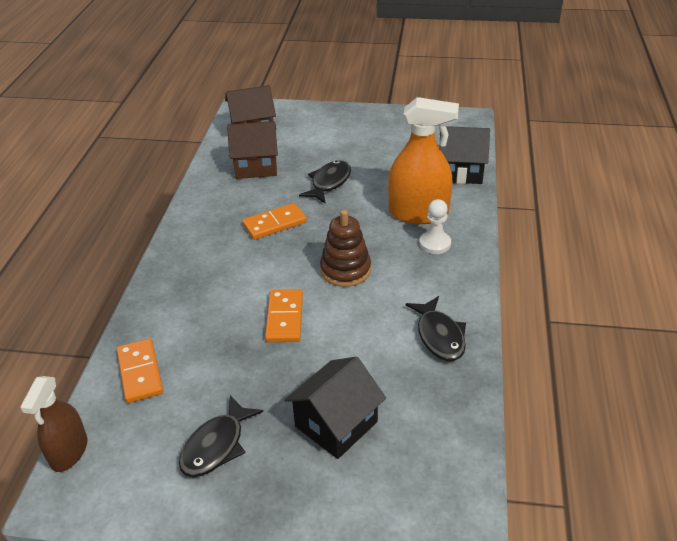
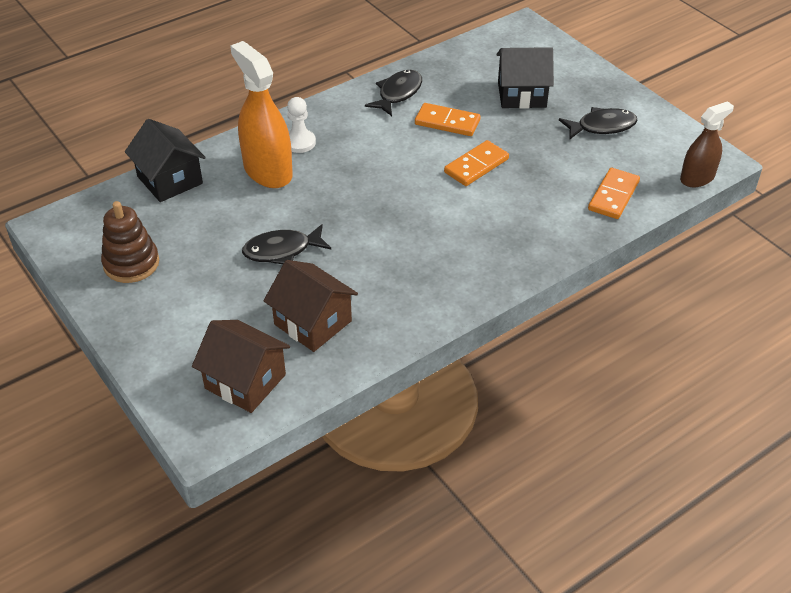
camera: 135 degrees left, 5 degrees up
orange domino [242,203,307,240] -> orange domino moved to [415,103,481,136]
brown stacking toy [320,210,371,287] -> brown stacking toy moved to [101,201,159,283]

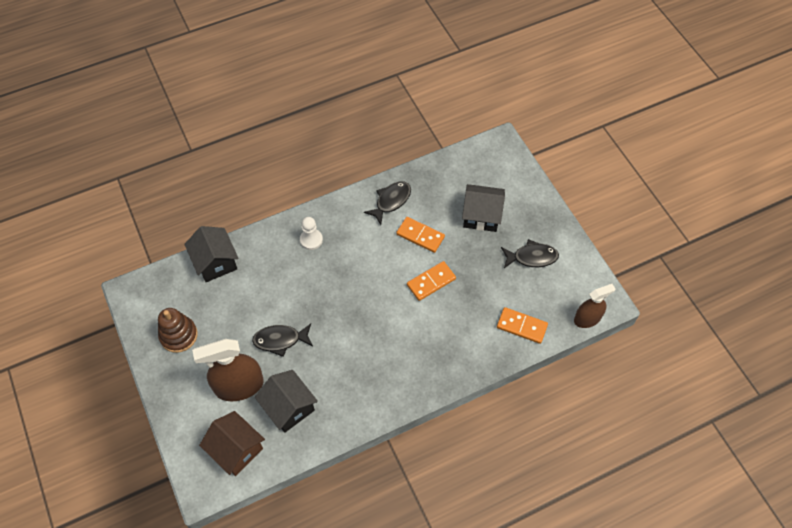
camera: 10 degrees right, 15 degrees up
orange spray bottle [230,41,293,188] -> none
brown house [263,260,358,352] -> black house [255,370,318,433]
orange domino [588,168,640,219] -> orange domino turned 75 degrees clockwise [497,307,548,344]
none -> brown spray bottle [192,339,264,401]

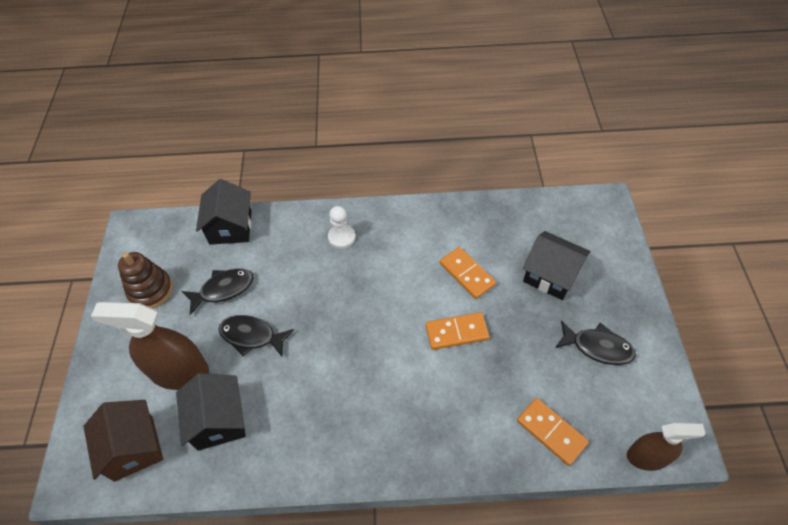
camera: 25 degrees right, 5 degrees down
black fish [364,181,411,225] -> black fish moved to [182,268,254,315]

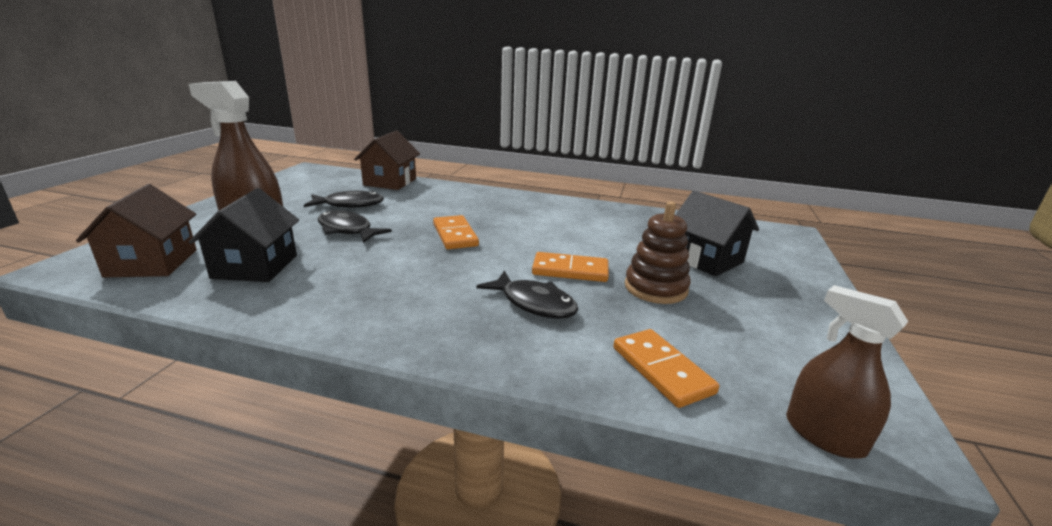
camera: 15 degrees right, 30 degrees down
brown stacking toy [118,252,173,308] -> brown stacking toy moved to [625,201,691,304]
black house [196,179,252,245] -> brown house [354,130,420,190]
white pawn [328,206,356,249] -> none
orange domino [440,247,496,299] -> orange domino moved to [433,215,479,249]
black fish [555,320,636,365] -> black fish moved to [476,271,578,319]
brown spray bottle [627,423,706,471] -> brown spray bottle turned 150 degrees counterclockwise [786,285,908,459]

